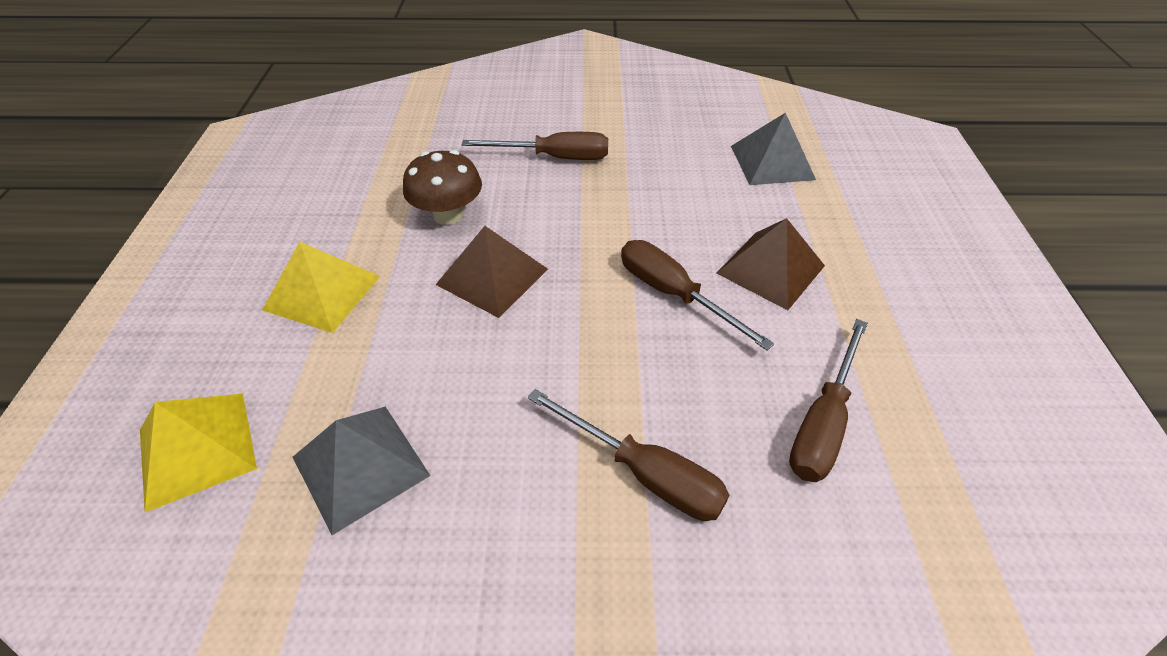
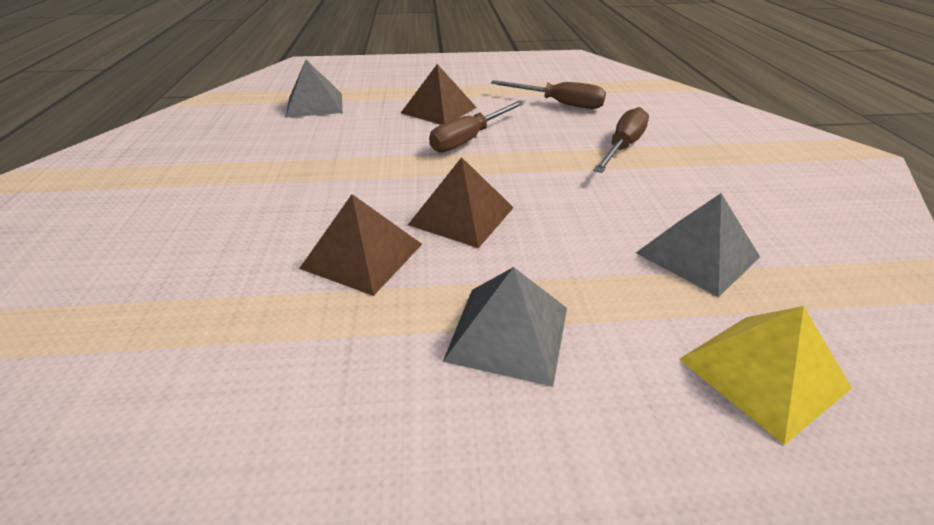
camera: 95 degrees left, 10 degrees down
yellow pyramid [262,242,380,333] -> grey pyramid [443,267,567,387]
brown mushroom [403,150,482,225] -> brown pyramid [299,194,422,296]
brown screwdriver [462,132,608,160] -> none

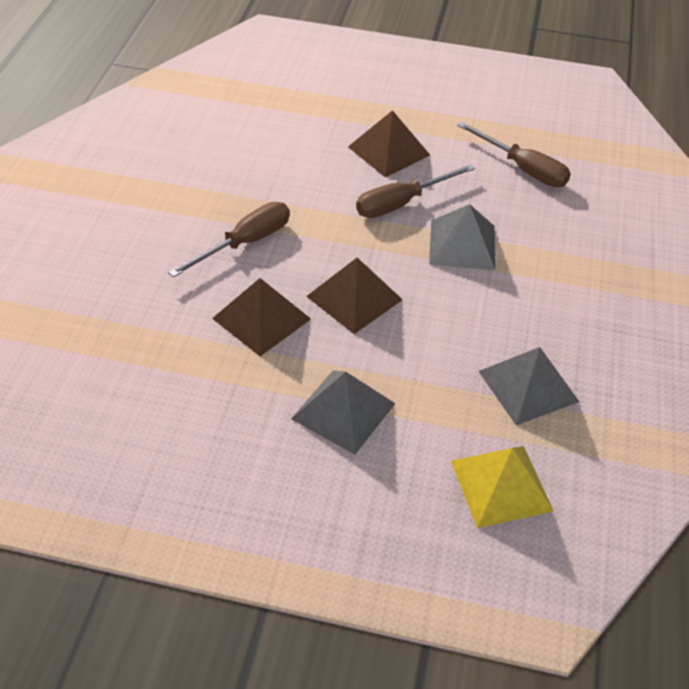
camera: 15 degrees right, 10 degrees up
grey pyramid [285,60,343,118] -> grey pyramid moved to [429,204,495,270]
brown screwdriver [593,107,649,173] -> brown screwdriver moved to [168,202,290,278]

